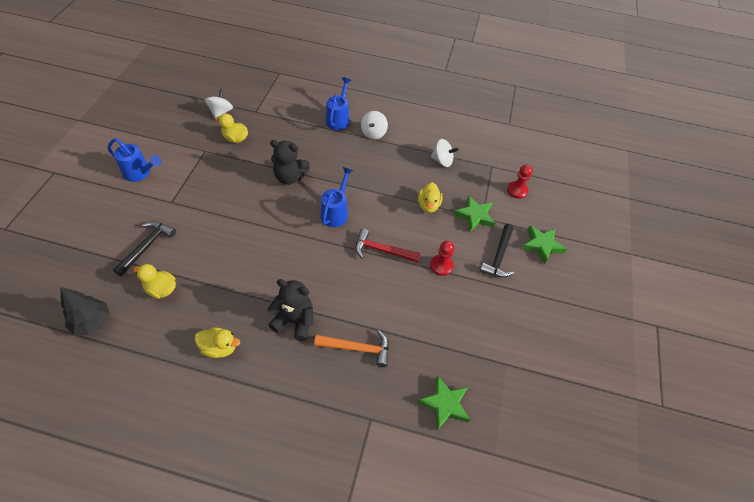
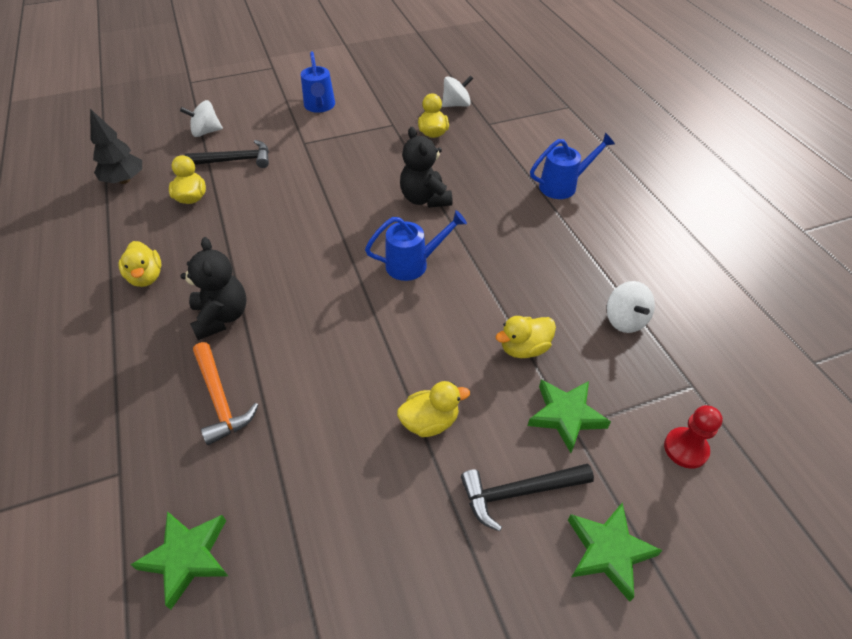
camera: 60 degrees right, 5 degrees down
red hammer [355,229,421,262] -> none
white spinning top [361,111,388,139] -> white spinning top moved to [180,100,223,137]
red pawn [430,241,454,276] -> yellow duck [397,381,470,437]

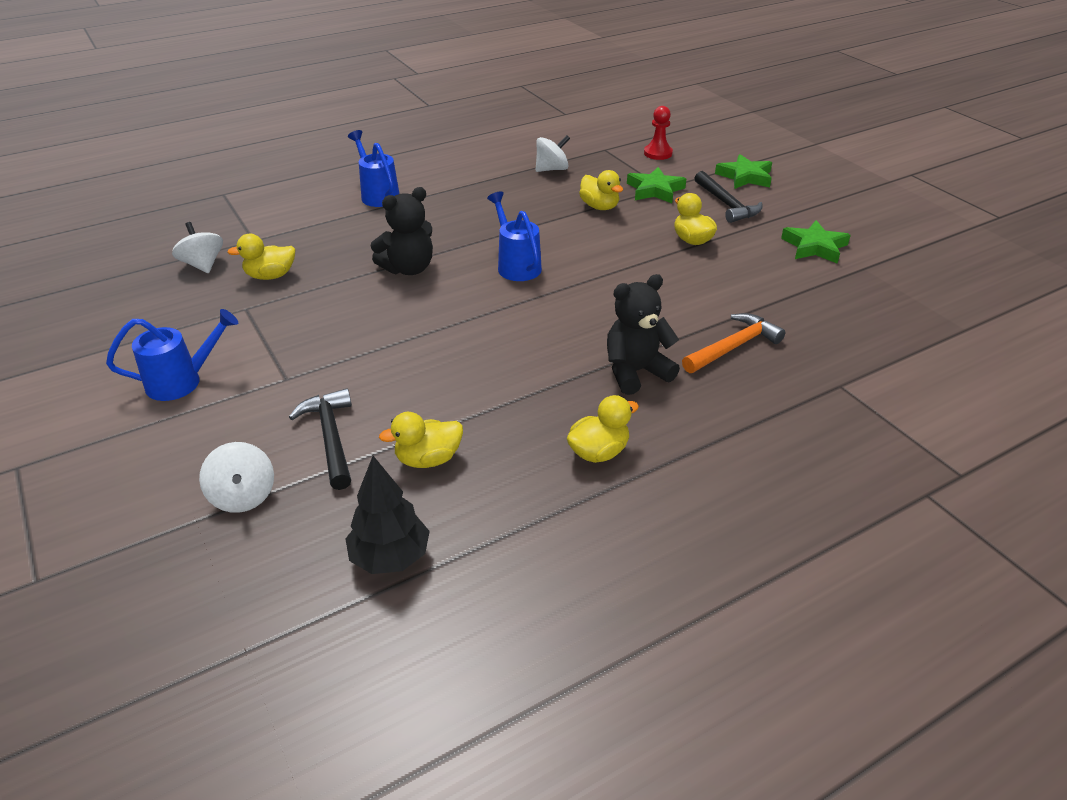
camera: 100 degrees left, 10 degrees down
green star [131,511,228,610] -> green star moved to [781,220,851,264]

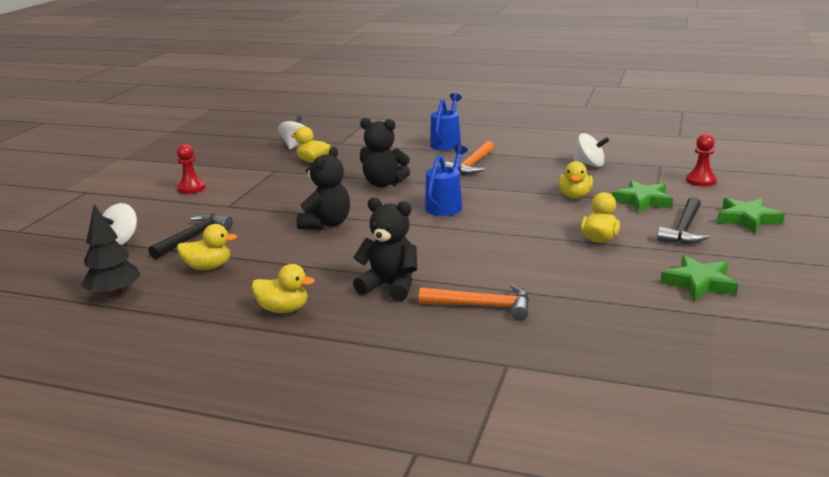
camera: 50 degrees right, 15 degrees down
blue watering can [106,309,238,401] -> red pawn [177,144,206,194]
yellow duck [379,412,463,468] -> yellow duck turned 150 degrees clockwise [177,224,237,270]
none -> black teddy bear [296,147,350,230]
none -> orange hammer [445,141,494,175]

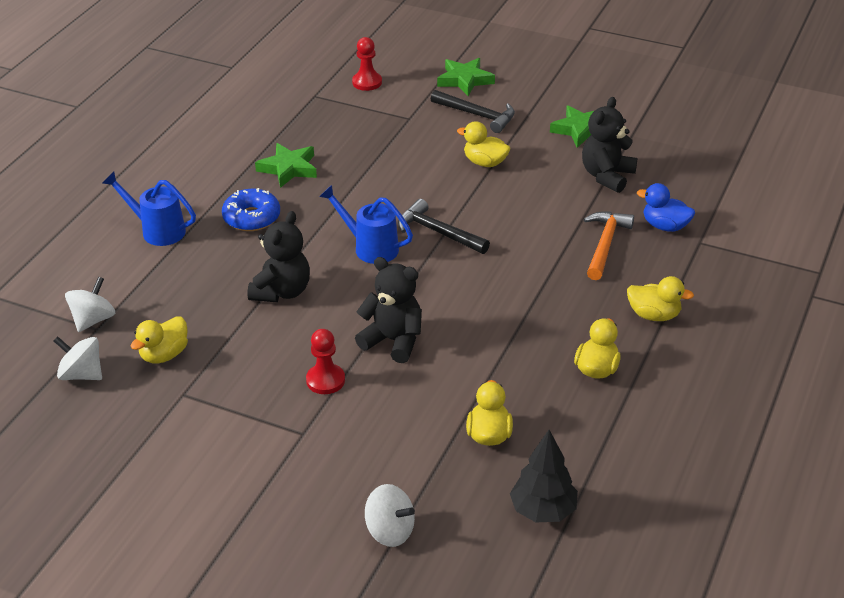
camera: 85 degrees left, 15 degrees up
black hammer [149,213,233,259] -> black hammer moved to [398,199,490,254]
red pawn [177,144,206,194] -> red pawn moved to [306,329,345,394]
black teddy bear [353,198,417,301] -> black teddy bear moved to [582,97,637,193]
orange hammer [445,141,494,175] -> blue donut [222,188,280,231]
yellow duck [559,161,593,199] -> yellow duck moved to [627,276,694,321]
white spinning top [573,133,610,167] -> white spinning top moved to [65,277,115,332]
green star [612,180,673,213] -> green star moved to [255,143,317,188]
none -> blue duck [637,183,695,232]

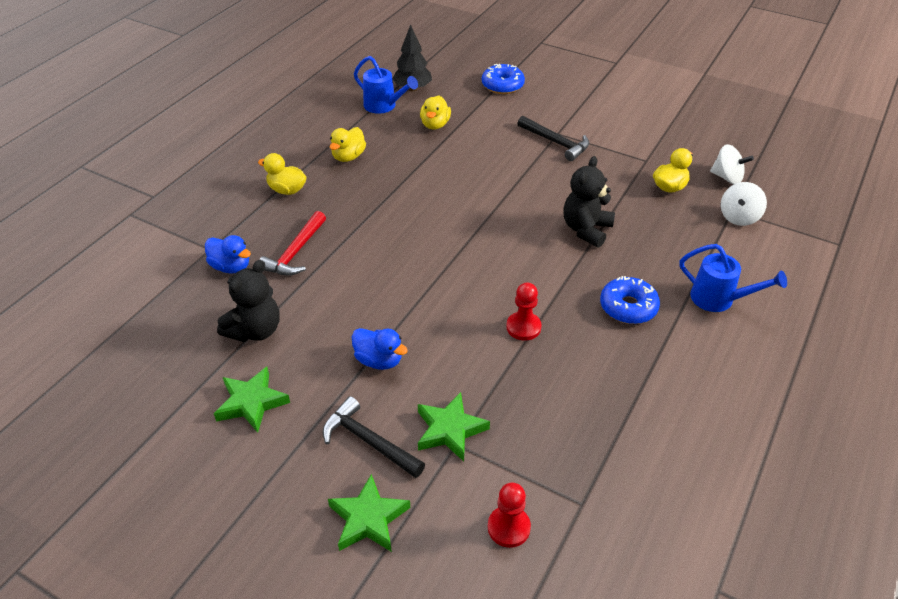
camera: 175 degrees left, 5 degrees up
green star [255,143,317,188] -> green star moved to [418,392,490,462]
red pawn [306,329,345,394] -> red pawn moved to [506,282,542,341]
blue watering can [319,185,413,264] -> blue watering can moved to [354,56,418,114]
black teddy bear [355,257,422,363] -> none
white spinning top [365,484,415,547] -> blue donut [482,64,525,94]
black hammer [398,199,490,254] -> black hammer moved to [517,116,589,161]
yellow duck [457,121,511,167] -> blue duck [352,328,408,370]
orange hammer [584,212,634,280] -> red hammer [259,211,326,276]

